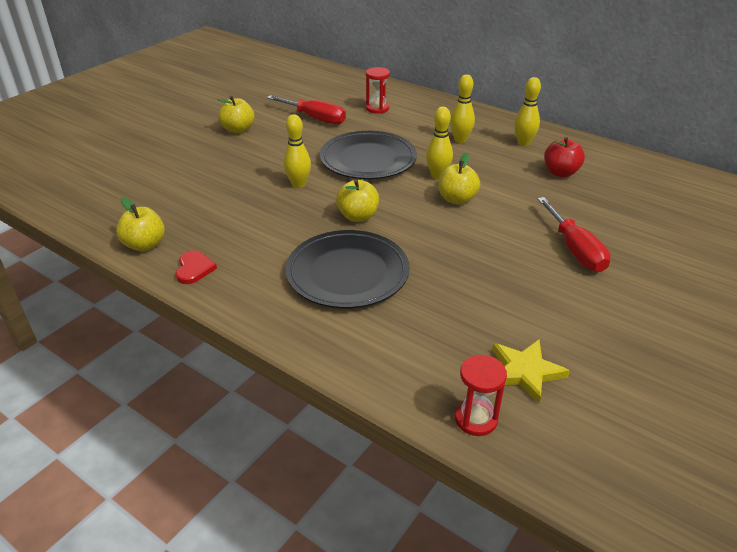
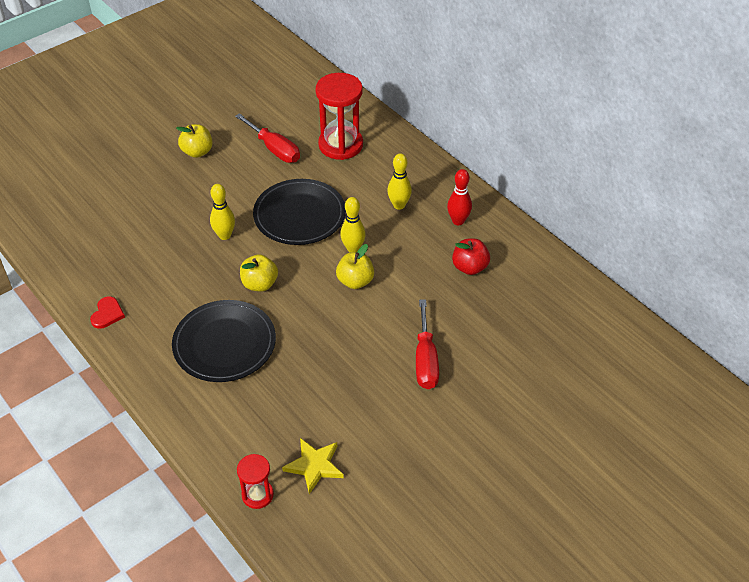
camera: 15 degrees right, 10 degrees up
yellow apple [116,197,165,251] -> none
red hourglass [366,67,390,114] -> red hourglass [315,73,363,160], size x1.87
yellow bowling pin [514,77,541,146] -> red bowling pin [447,169,472,225]

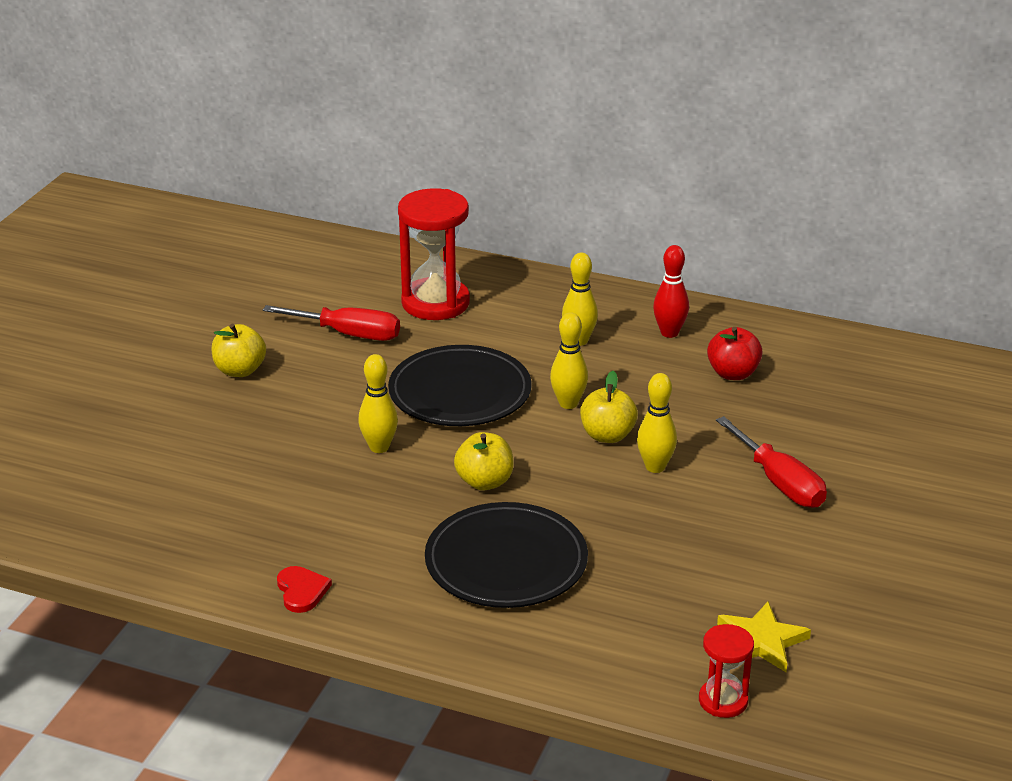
camera: 30 degrees left, 15 degrees down
none -> yellow bowling pin [637,373,677,473]

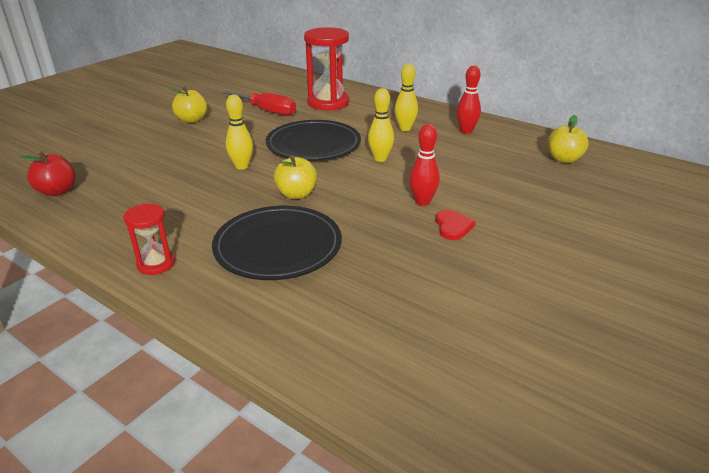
camera: 15 degrees right, 0 degrees up
red heart [277,566,332,613] -> red heart moved to [436,210,476,240]
yellow apple [580,371,638,443] -> yellow apple moved to [547,115,588,163]
yellow bowling pin [637,373,677,473] -> red bowling pin [409,124,440,206]
red hourglass [699,624,754,718] -> red hourglass moved to [123,204,175,275]
red apple [707,327,763,380] -> red apple moved to [20,152,76,196]
red screwdriver [716,416,827,508] -> none
yellow star [717,601,811,672] -> none

